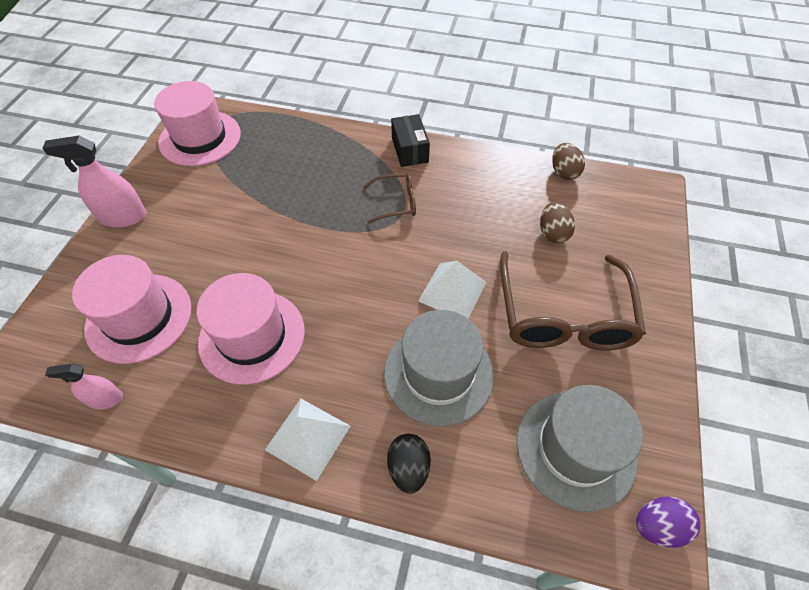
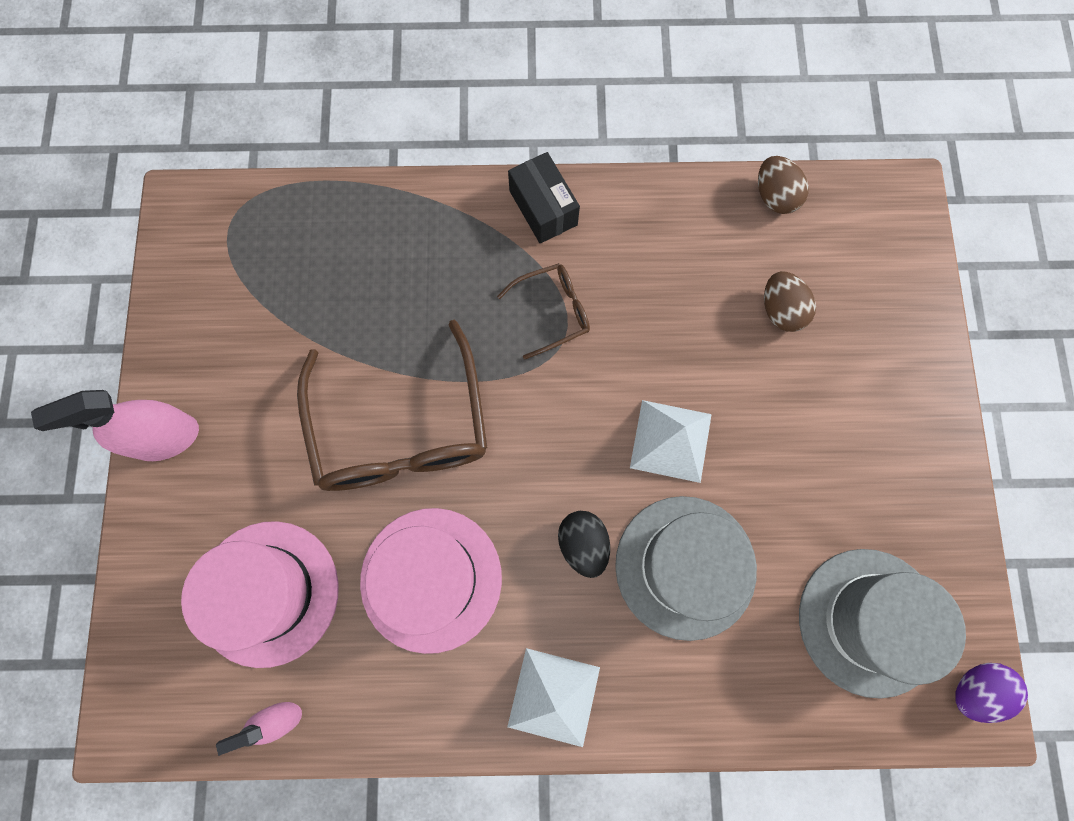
camera: 15 degrees left, 20 degrees up
pink hat [154,81,241,166] -> none
black egg [387,434,431,494] -> black egg moved to [558,511,610,578]
brown glasses [500,251,646,351] -> brown glasses moved to [297,319,487,491]

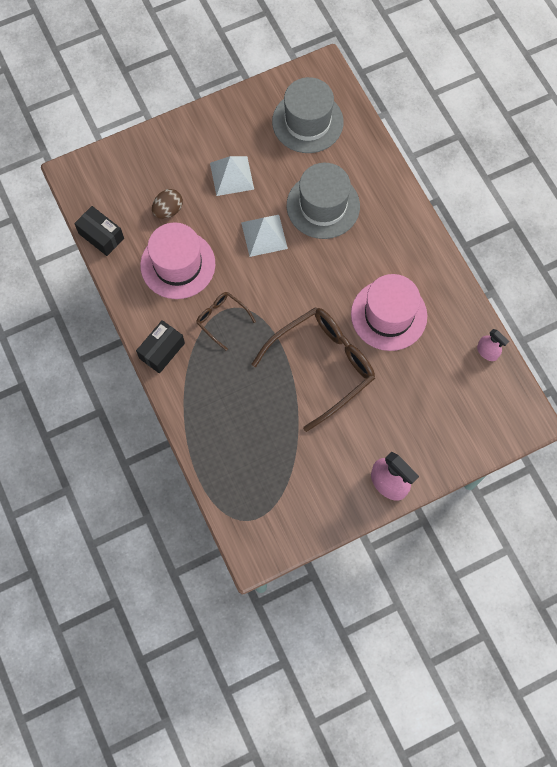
camera: 115 degrees left, 5 degrees down
pink hat [181,521,339,668] -> pink hat moved to [140,222,215,299]
white pyramid [507,648,600,747] -> white pyramid moved to [210,156,254,196]
black egg [558,511,610,578] -> none
brown egg [758,156,809,214] -> black box [74,206,124,256]
purple egg [955,663,1028,723] -> none

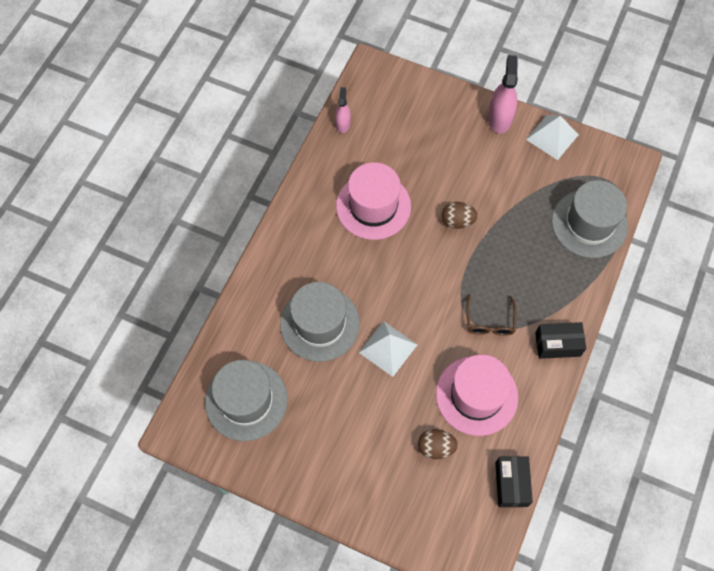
camera: 130 degrees left, 5 degrees down
white pyramid [210,156,254,196] -> white pyramid moved to [526,114,579,160]
brown glasses [251,307,375,432] -> brown egg [442,202,478,229]
none -> grey hat [552,180,628,258]

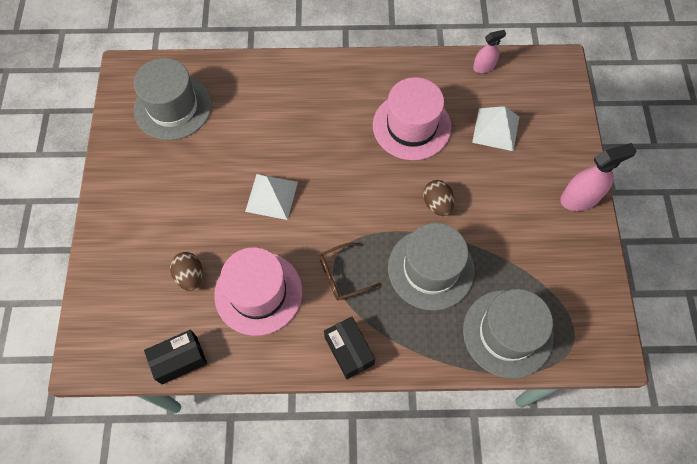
camera: 65 degrees right, 0 degrees up
grey hat [280,282,360,362] -> grey hat moved to [388,223,474,311]
white pyramid [526,114,579,160] -> white pyramid moved to [472,106,519,151]

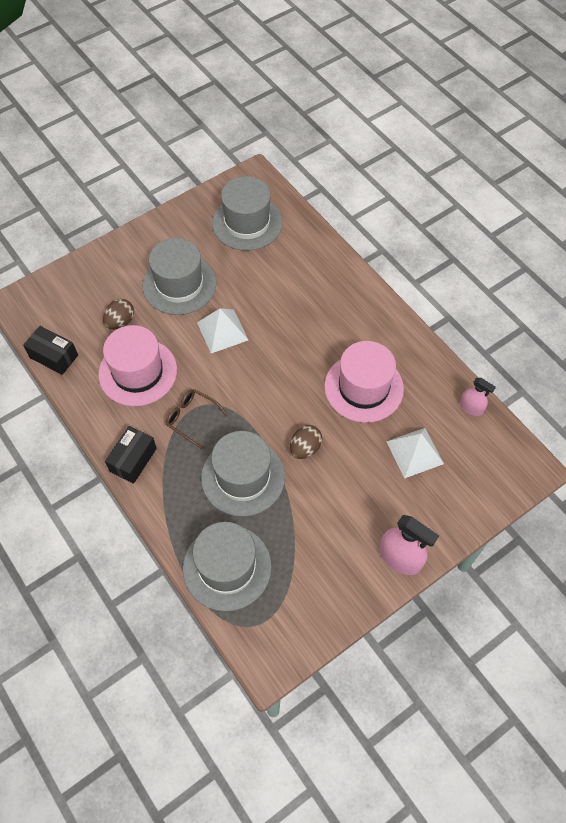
camera: 55 degrees right, 5 degrees down
none -> grey hat [142,238,216,315]

